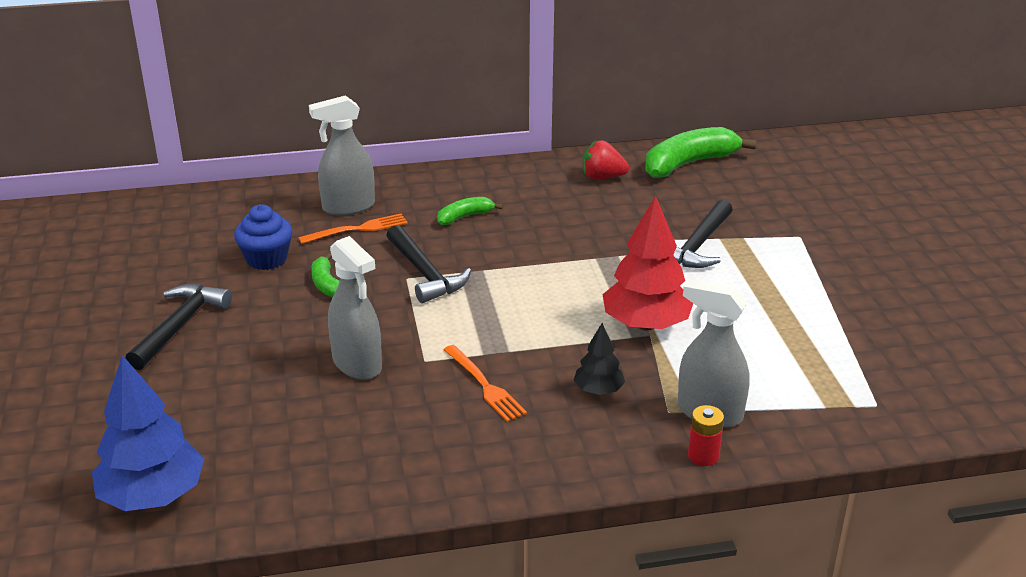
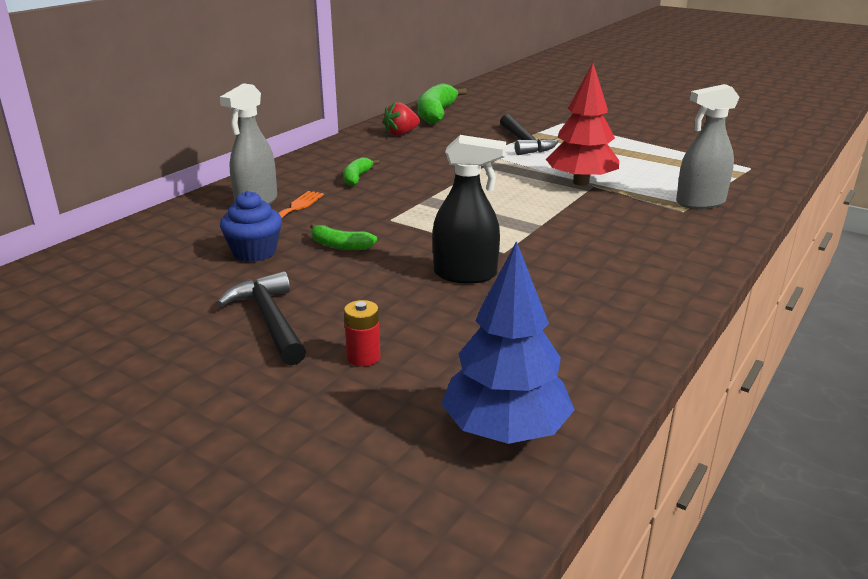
camera: 45 degrees left, 5 degrees down
grey spray bottle [328,236,382,380] -> black spray bottle [432,135,506,284]
black hammer [386,225,471,303] -> none
orange fork [443,345,527,422] -> none
black tree [574,323,625,395] -> none
red battery [688,405,724,466] -> red battery moved to [344,300,380,367]

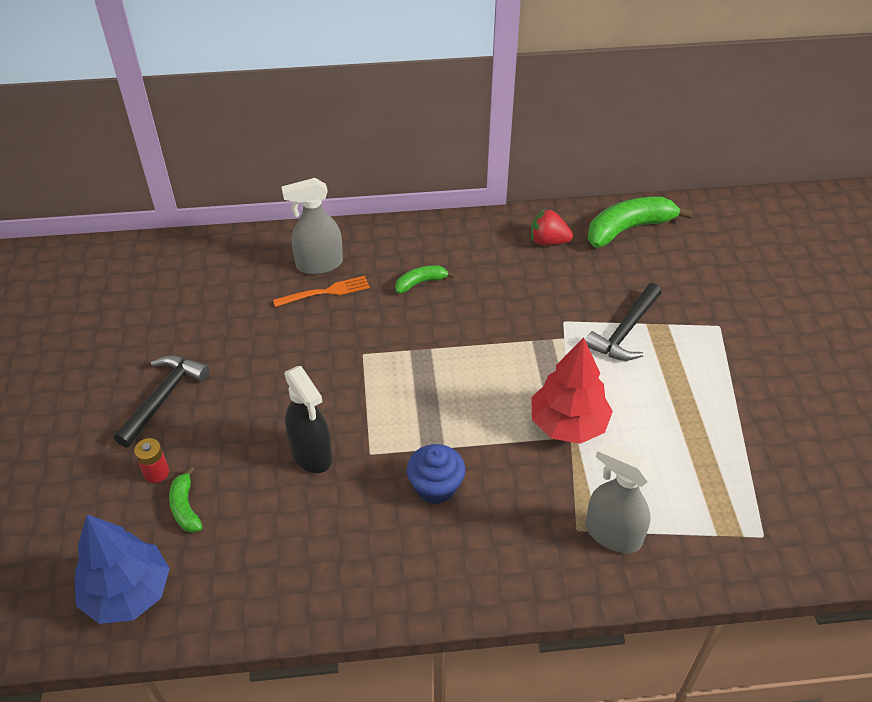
camera: 50 degrees right, 20 degrees up
blue cupcake [220,191,282,262] -> blue cupcake moved to [407,444,465,504]
green banana [310,224,377,250] -> green banana moved to [169,466,203,533]

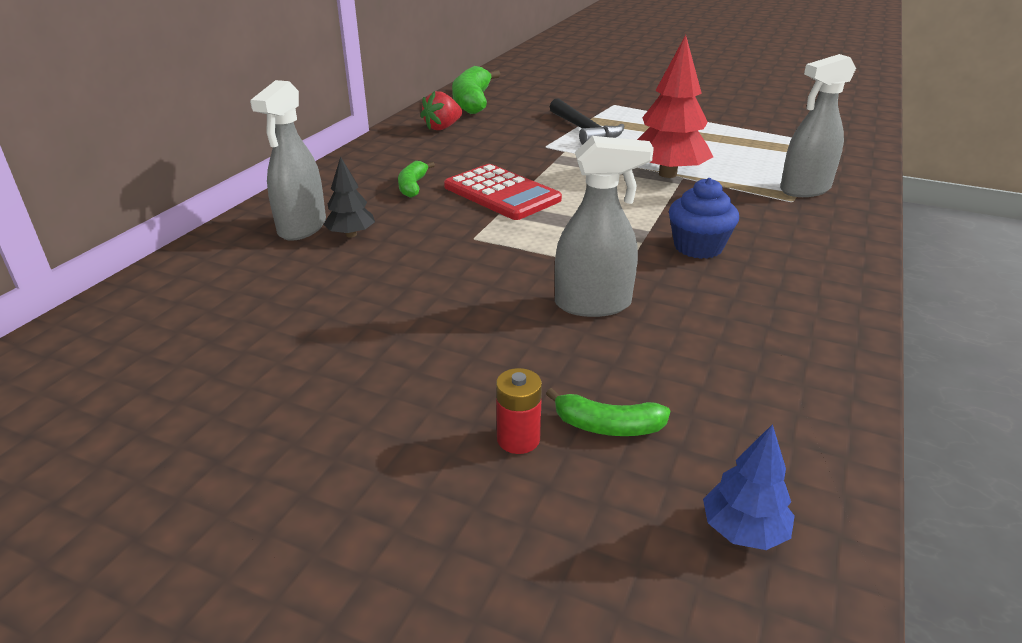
camera: 60 degrees left, 15 degrees down
blue tree [75,514,170,624] -> blue tree [703,424,795,550], size x0.52
black hammer [114,355,210,447] -> none
orange fork [273,276,370,307] -> black tree [323,156,375,237]
black spray bottle [284,366,332,473] -> grey spray bottle [555,136,654,317]
none -> red calculator [444,164,562,220]

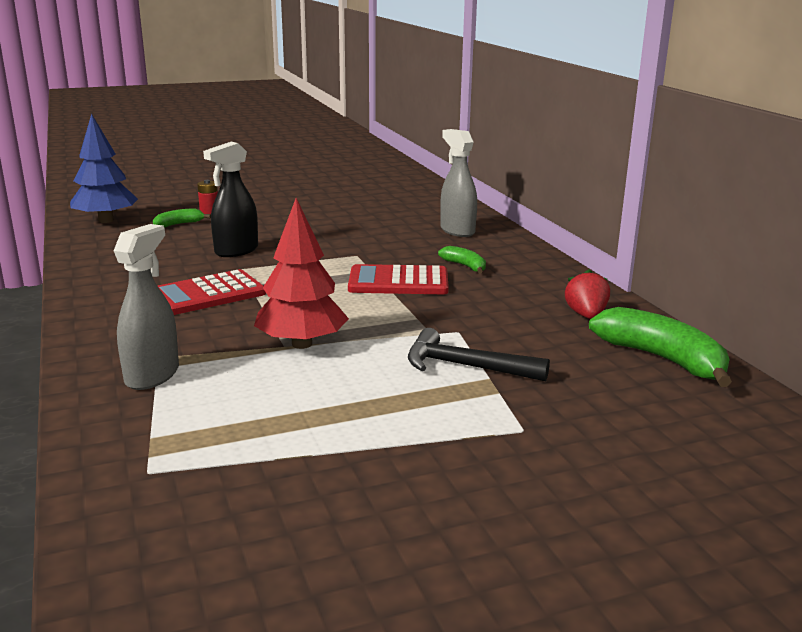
camera: 135 degrees right, 10 degrees down
black tree [323,156,375,237] -> none
grey spray bottle [555,136,654,317] -> black spray bottle [203,141,258,257]
blue cupcake [669,178,739,259] -> red calculator [158,269,266,315]
blue tree [703,424,795,550] -> blue tree [70,114,138,223], size x1.91

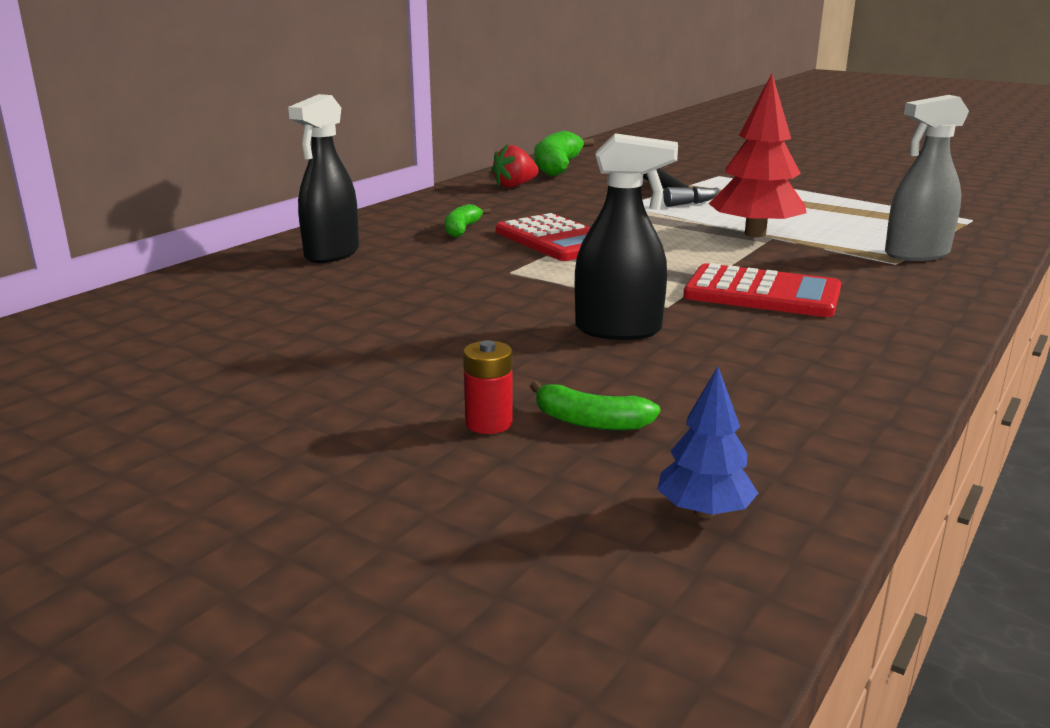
camera: 125 degrees left, 0 degrees up
blue tree [70,114,138,223] -> blue tree [657,366,758,518], size x0.52
grey spray bottle [440,129,477,237] -> black spray bottle [288,94,359,263]

